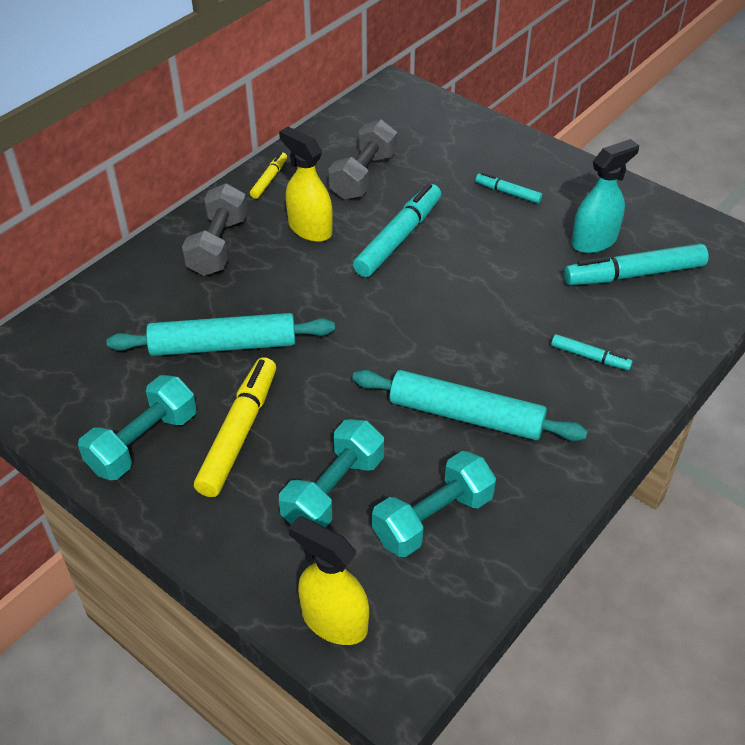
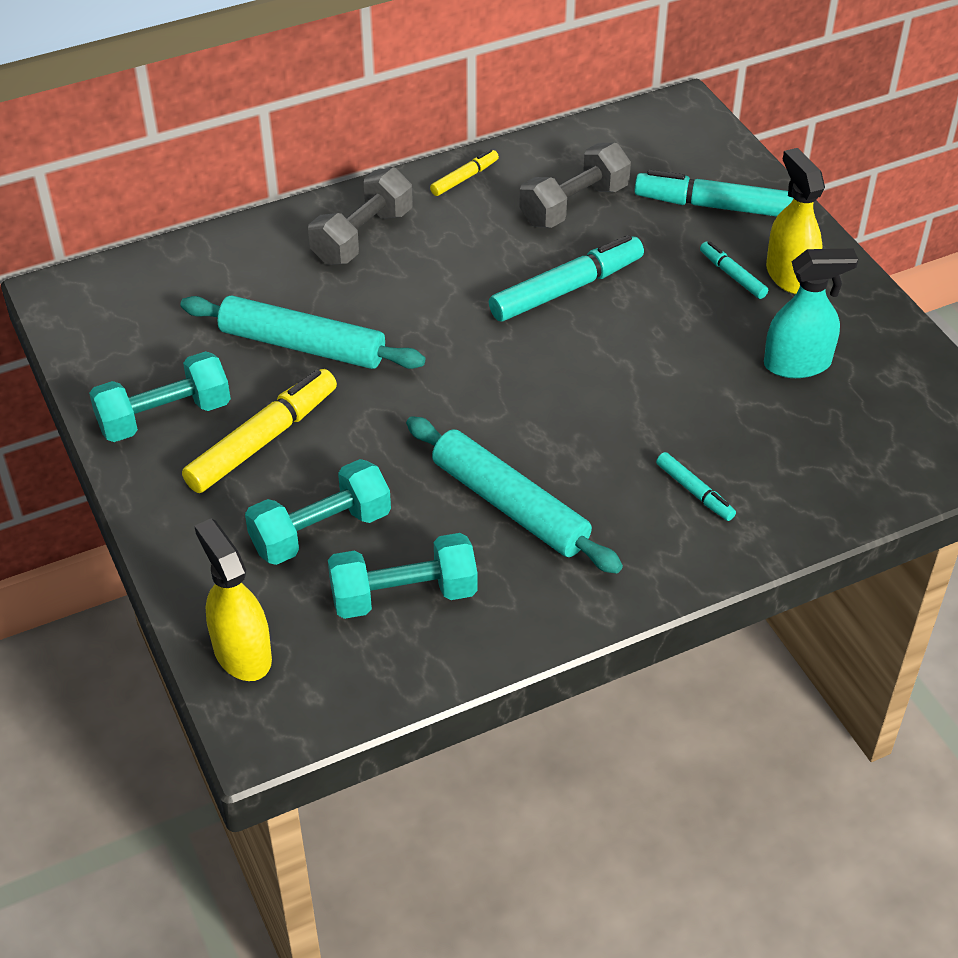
camera: 25 degrees right, 0 degrees up
yellow spray bottle [279,126,333,242] -> yellow spray bottle moved to [766,148,825,294]
turquoise marker [564,243,709,285] -> turquoise marker moved to [634,170,794,217]

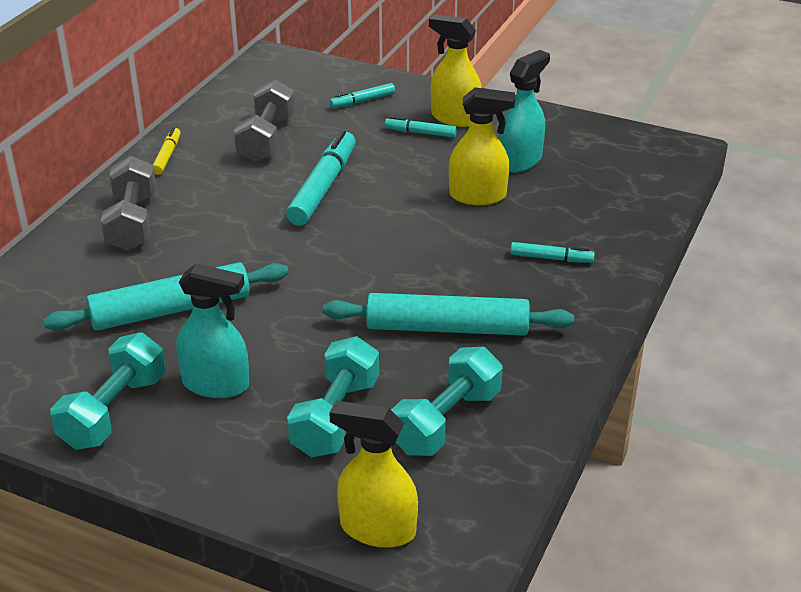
camera: 40 degrees left, 10 degrees down
yellow marker [182,369,337,493] -> turquoise spray bottle [176,263,249,398]
turquoise marker [634,170,794,217] -> turquoise marker [330,83,395,108], size x0.52
none -> yellow spray bottle [449,87,515,205]

